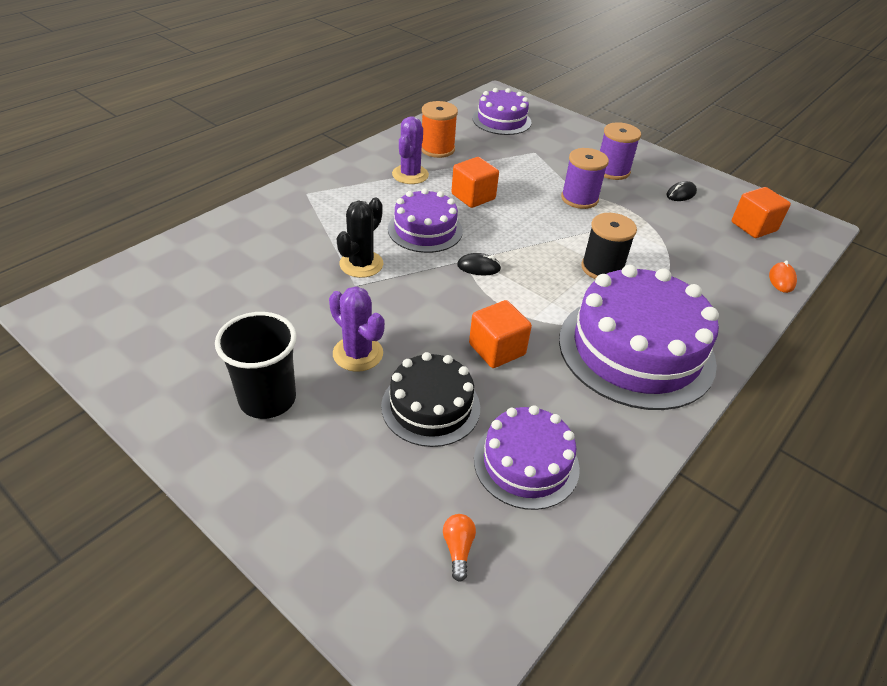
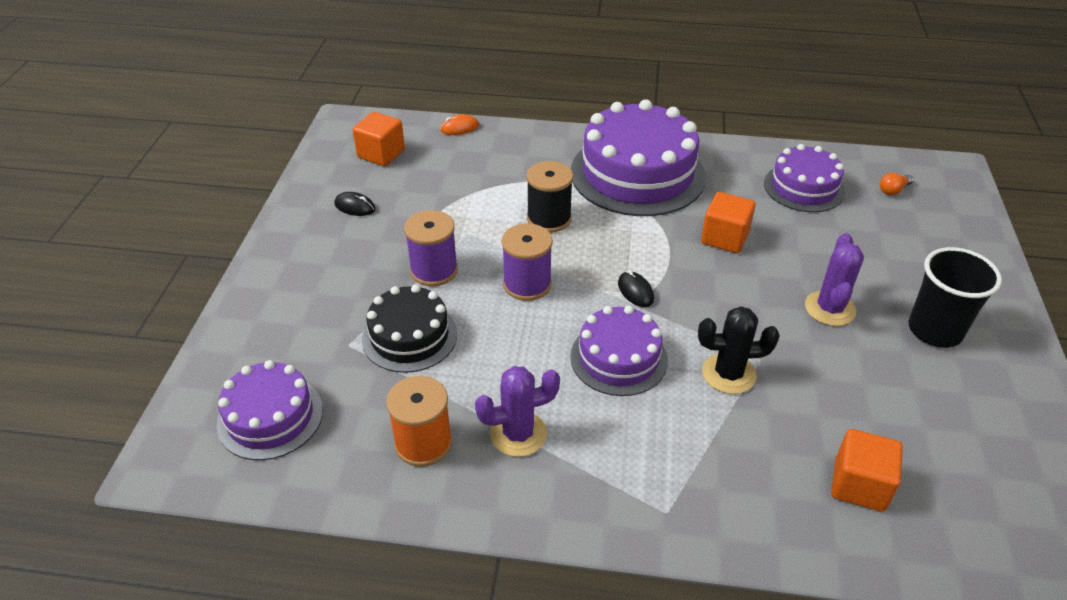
camera: 120 degrees left, 0 degrees up
black cake [381,352,480,447] -> black cake moved to [362,284,457,373]
orange cube [451,157,499,208] -> orange cube moved to [831,429,903,512]
purple spool [600,122,641,180] -> purple spool moved to [502,223,553,301]

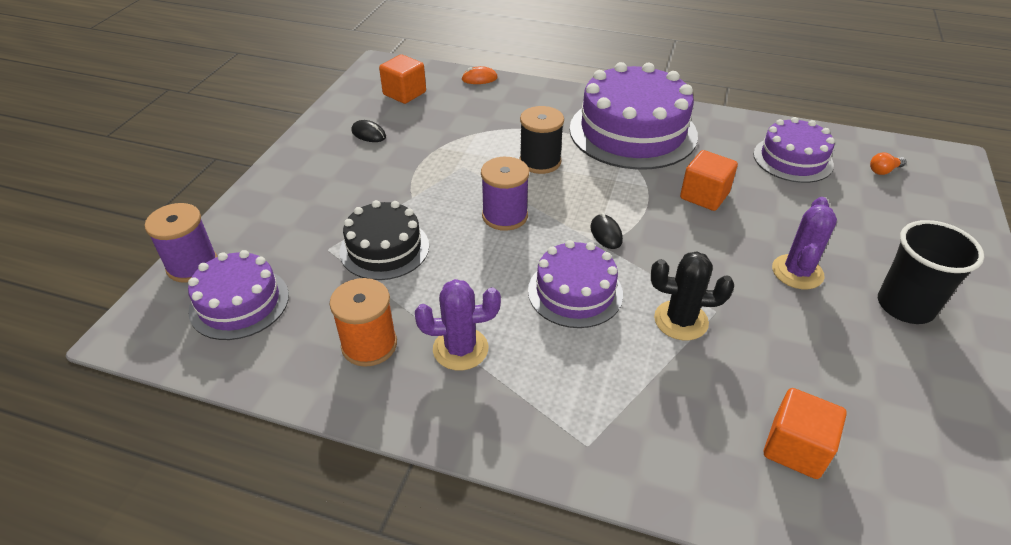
camera: 10 degrees right, 0 degrees up
purple spool [404,210,458,286] -> purple spool moved to [145,203,217,283]

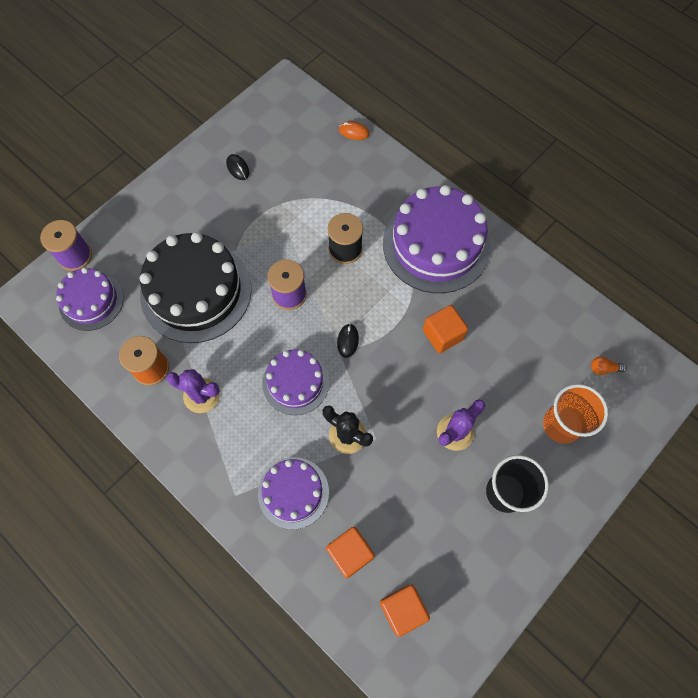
camera: 25 degrees right, 25 degrees up
black cake [339,200,429,280] -> black cake [139,232,251,343], size x1.74
orange cube [379,54,426,104] -> orange cube moved to [380,585,430,637]
purple cake [753,117,835,183] -> purple cake moved to [258,457,329,530]
none -> orange cup [543,384,608,444]

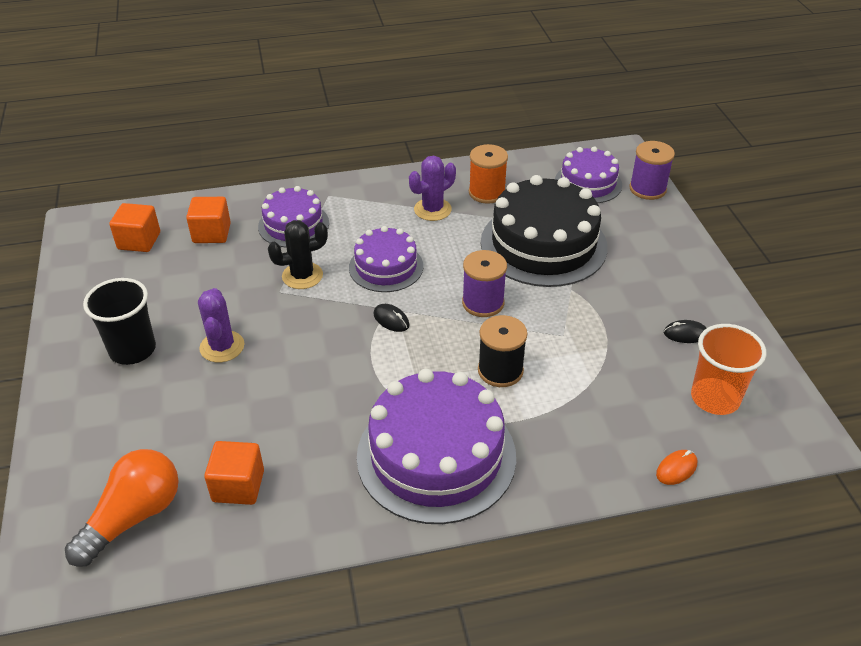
camera: 125 degrees right, 25 degrees down
orange cube [423,305,468,353] -> orange cube moved to [204,441,264,505]
orange cup [543,384,608,444] -> orange cup moved to [691,324,766,415]
orange light bulb [591,356,627,375] -> orange light bulb [65,449,179,567], size x2.46

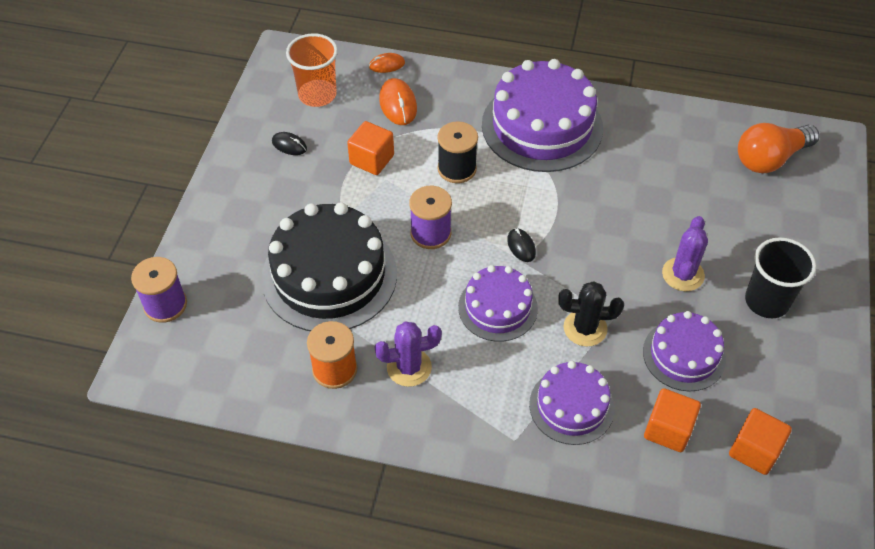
camera: 155 degrees left, 10 degrees up
orange cube [204,441,264,505] -> orange cube moved to [347,121,394,175]
purple cake [555,146,622,203] -> purple cake moved to [643,311,726,391]
none -> orange mouse [379,78,417,125]

